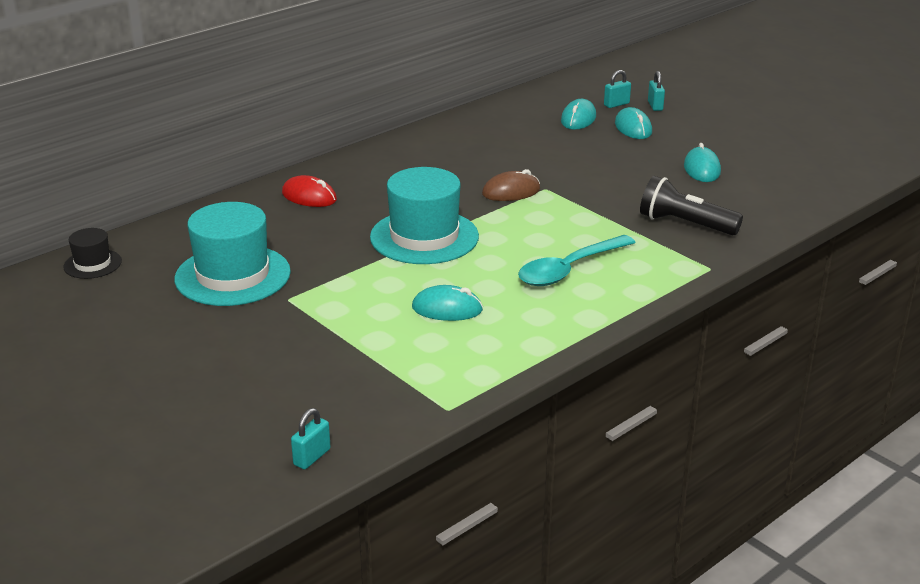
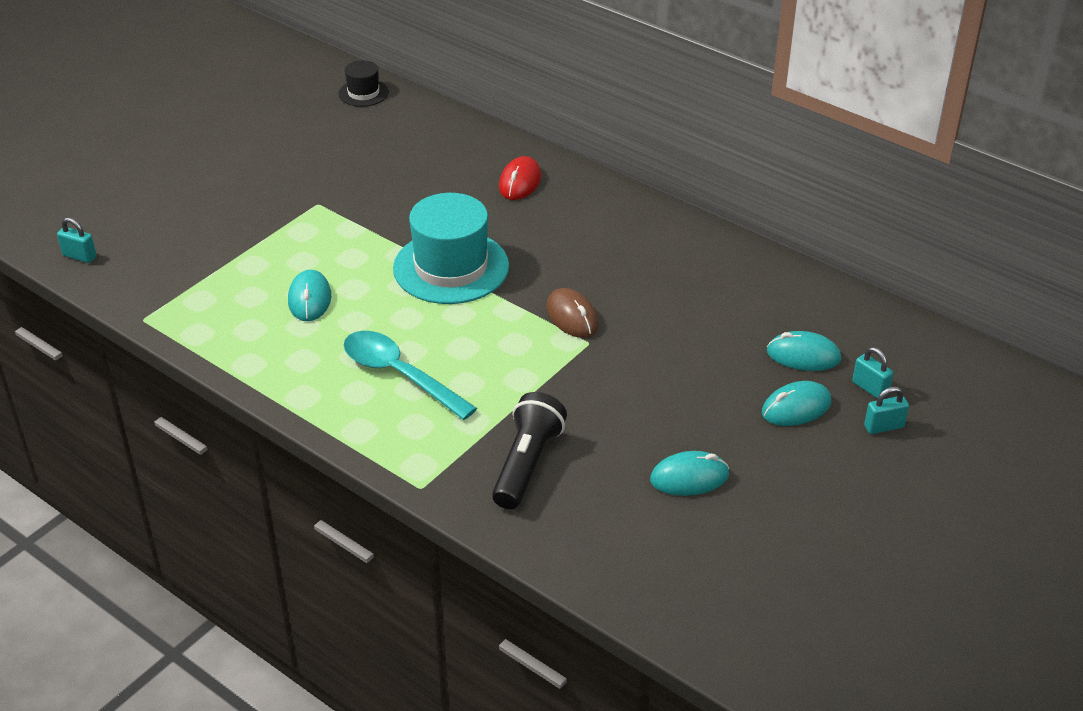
camera: 80 degrees right, 10 degrees up
turquoise hat [175,202,291,306] -> none

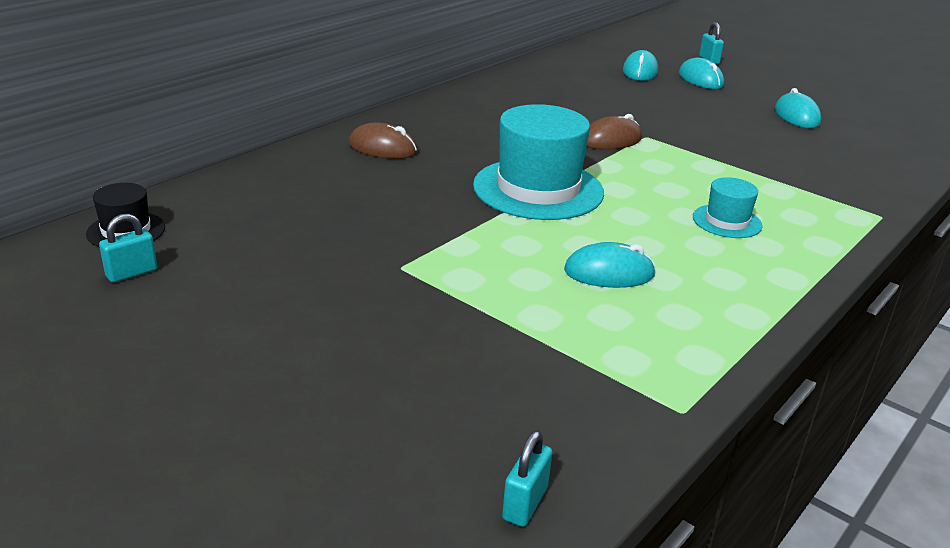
camera: 90 degrees left, 10 degrees down
turquoise spoon [344,331,477,420] -> turquoise hat [693,177,762,238]
black flashlight [492,392,567,509] -> none
red mouse [499,156,541,200] -> brown mouse [349,122,418,159]
turquoise padlock [852,347,893,398] -> turquoise padlock moved to [99,214,157,283]

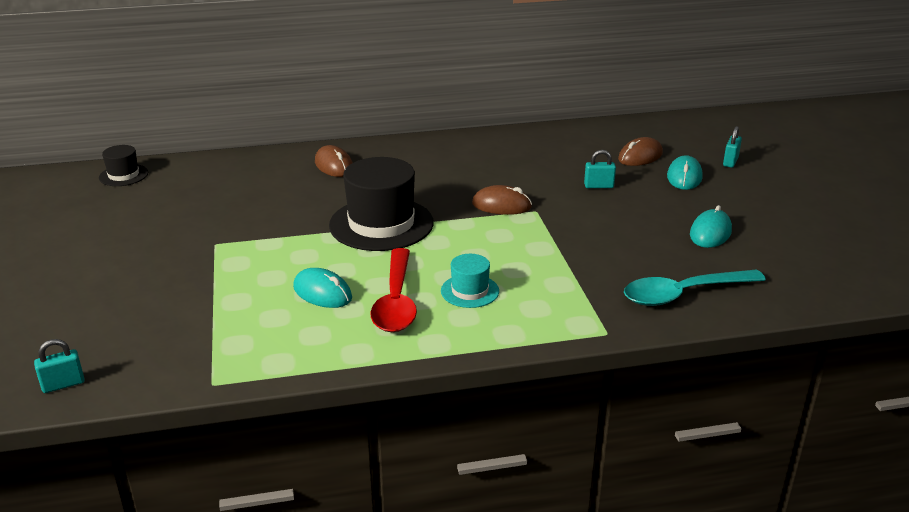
camera: 40 degrees right, 0 degrees up
turquoise padlock [99,214,157,283] -> turquoise padlock moved to [584,150,616,188]
turquoise hat [473,104,604,220] -> black hat [329,157,434,251]
turquoise mouse [623,50,658,81] -> brown mouse [618,137,663,166]
none -> red spoon [370,248,417,332]
none -> turquoise spoon [624,270,766,306]

